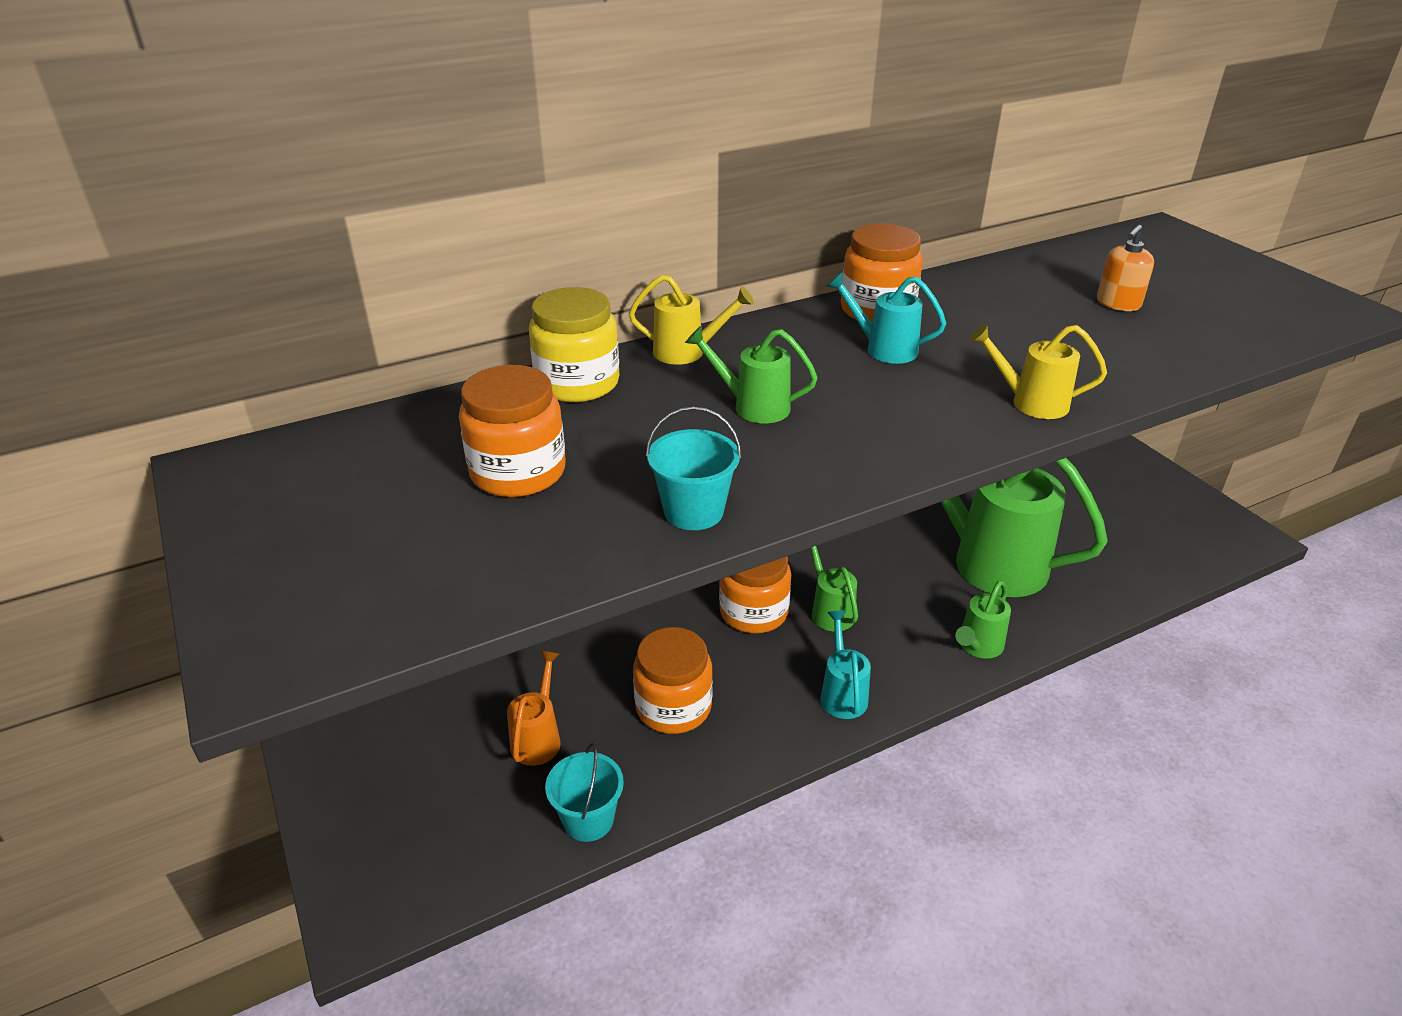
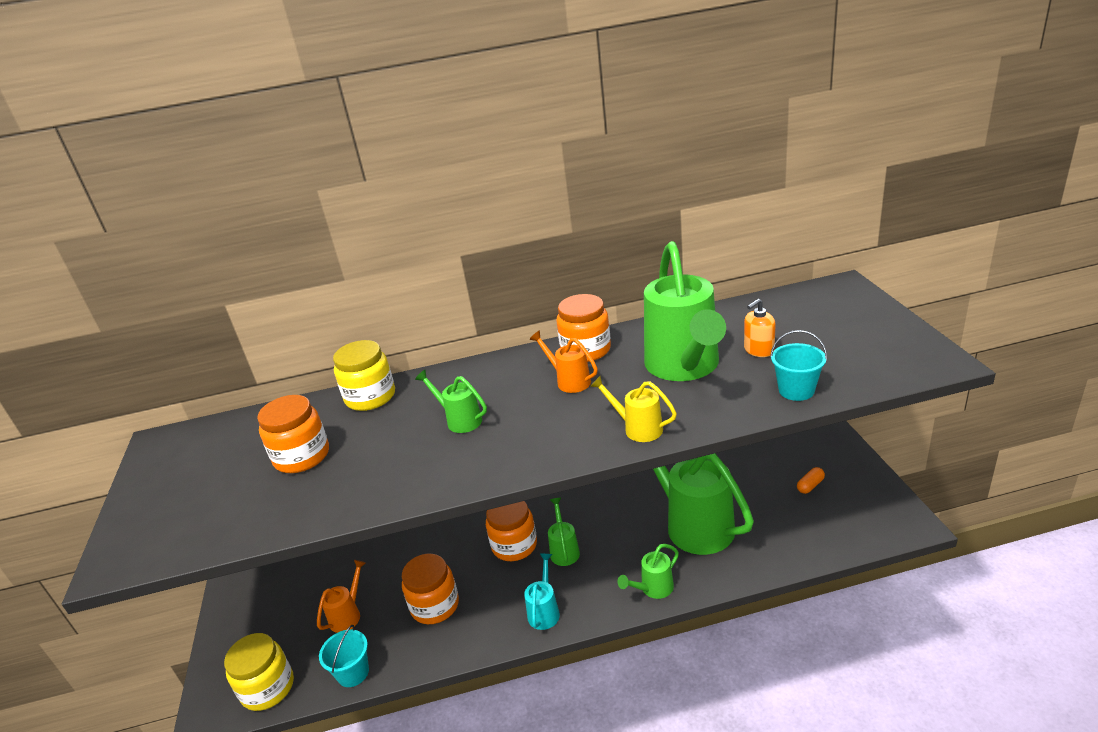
camera: 20 degrees right, 5 degrees down
yellow watering can [629,275,754,365] -> none
turquoise bucket [646,406,742,530] -> turquoise bucket moved to [770,330,827,401]
turquoise watering can [826,272,946,364] -> orange watering can [529,330,598,393]
none -> yellow jar [224,633,294,711]
none -> green watering can [644,241,726,381]
none -> orange capsule [797,467,825,494]

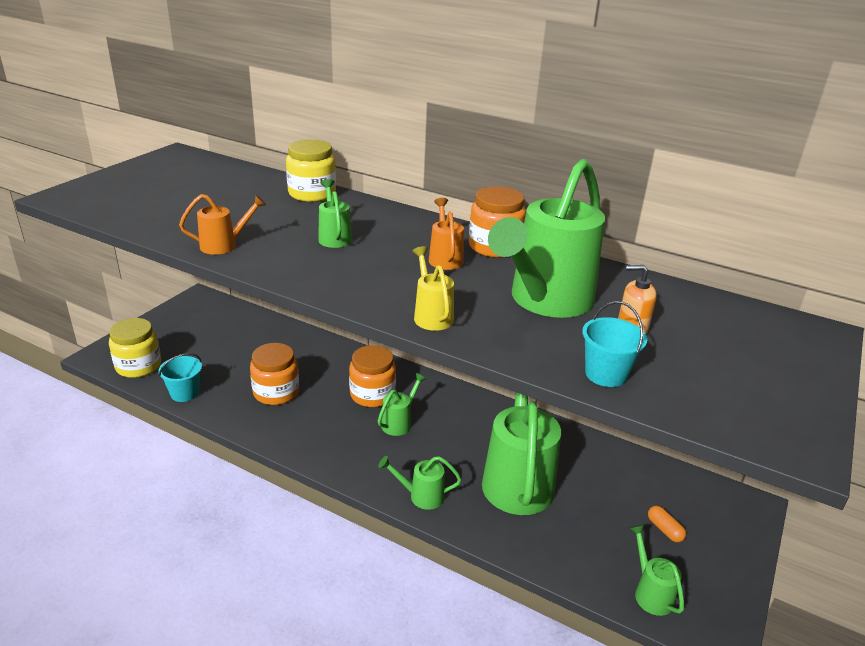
camera: 35 degrees right, 0 degrees up
orange jar [257,395,329,473] -> none
orange watering can [317,560,366,633] -> orange watering can moved to [179,194,266,255]
turquoise watering can [524,554,560,630] -> none
orange capsule [797,467,825,494] -> orange capsule turned 60 degrees clockwise [648,506,686,542]
none -> green watering can [630,525,684,616]

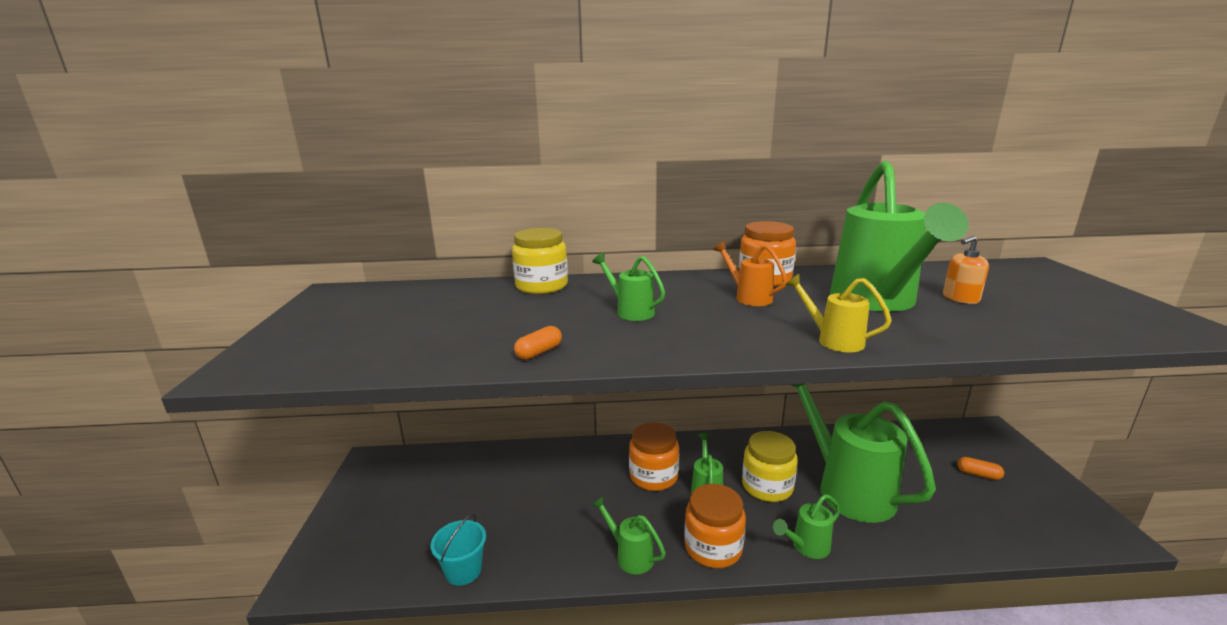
camera: 30 degrees left, 10 degrees down
yellow jar [109,318,161,378] -> yellow jar moved to [742,431,798,502]
orange watering can [179,194,266,255] -> orange capsule [514,326,562,360]
orange jar [250,343,299,405] -> orange jar moved to [684,484,746,568]
turquoise bucket [582,301,647,387] -> none
green watering can [630,525,684,616] -> green watering can moved to [592,496,666,574]

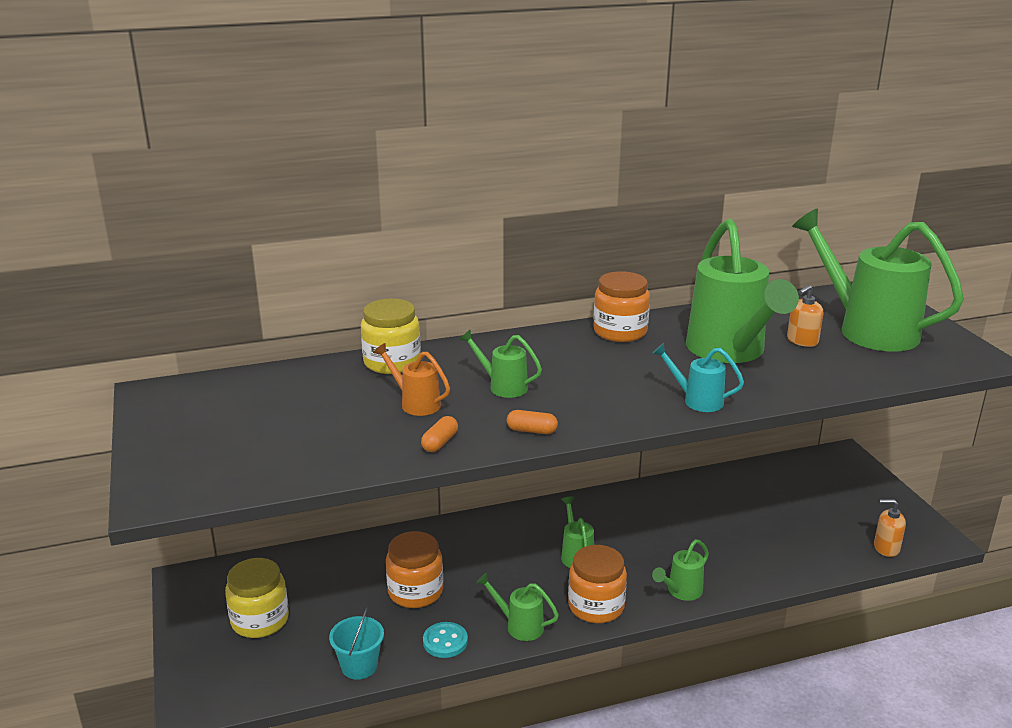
camera: 15 degrees left, 5 degrees up
orange jar [629,422,679,491] -> orange jar moved to [386,531,443,608]
orange watering can [713,241,787,306] -> orange watering can moved to [373,343,450,416]
yellow jar [742,431,798,502] -> yellow jar moved to [225,558,289,638]
yellow watering can [785,274,892,353] -> turquoise watering can [652,343,744,412]
green watering can [792,384,936,523] -> green watering can moved to [792,208,964,352]
orange capsule [957,457,1004,480] -> orange capsule moved to [507,410,558,434]
none -> turquoise button [423,622,468,658]
none -> orange soap dispenser [874,499,906,557]

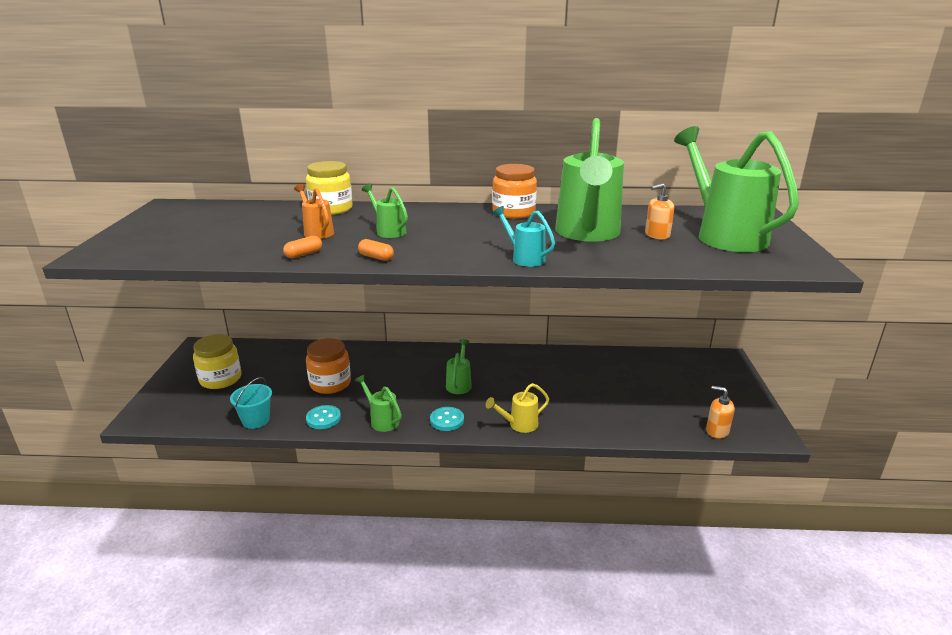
camera: 20 degrees right, 0 degrees up
orange jar [568,545,627,623] -> turquoise button [430,407,464,431]
green watering can [652,539,709,601] -> yellow watering can [486,383,549,433]

